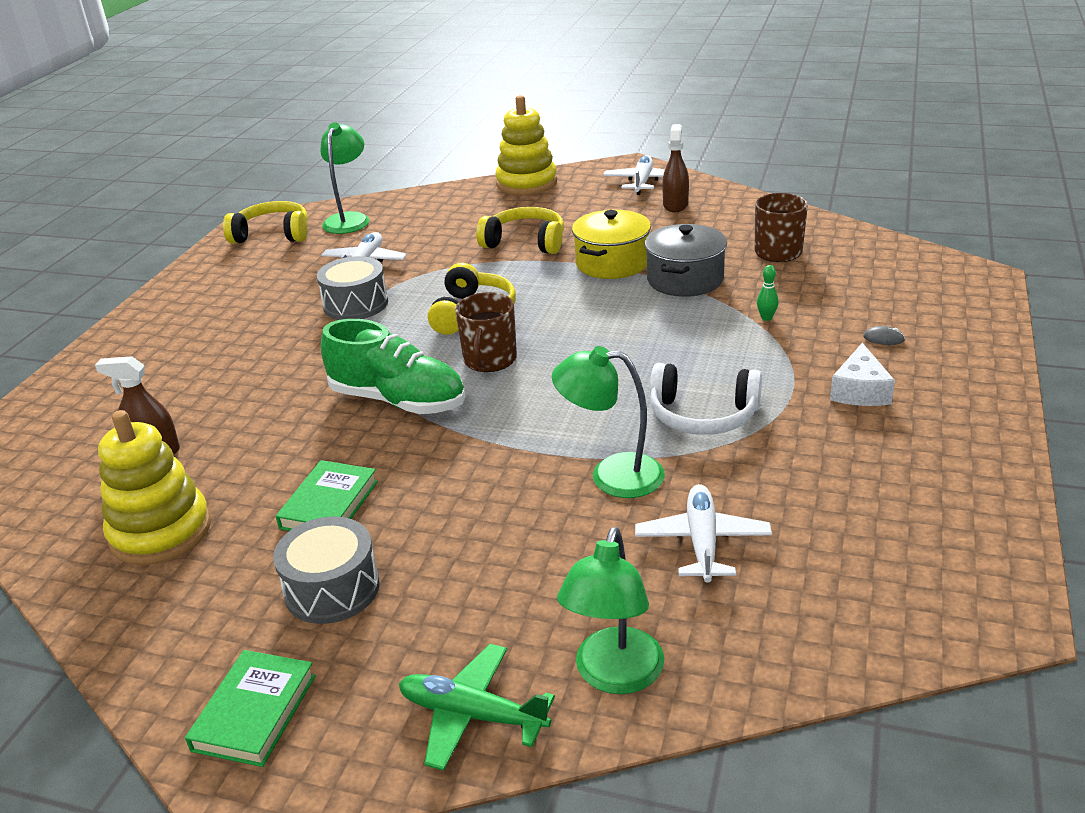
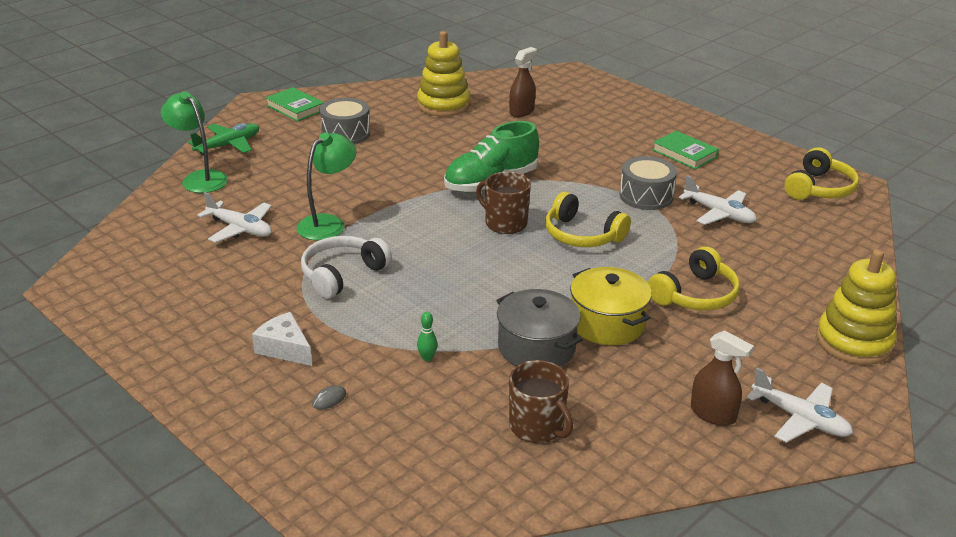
camera: 115 degrees right, 0 degrees up
green book [276,460,378,531] -> green book moved to [652,131,719,169]
green lamp [320,122,369,234] -> none

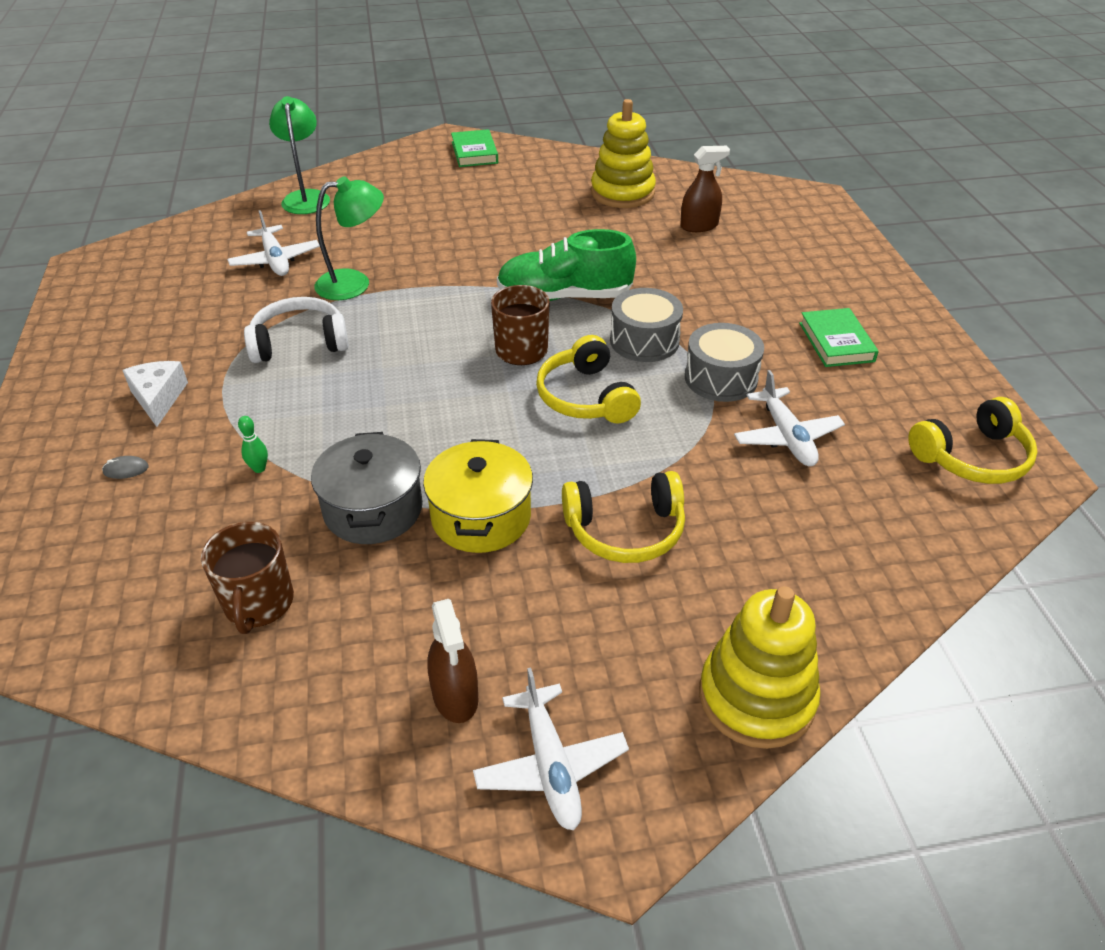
camera: 35 degrees right, 10 degrees up
green plane [188,123,259,155] -> none
grey drum [319,98,370,144] -> grey drum moved to [610,288,683,362]

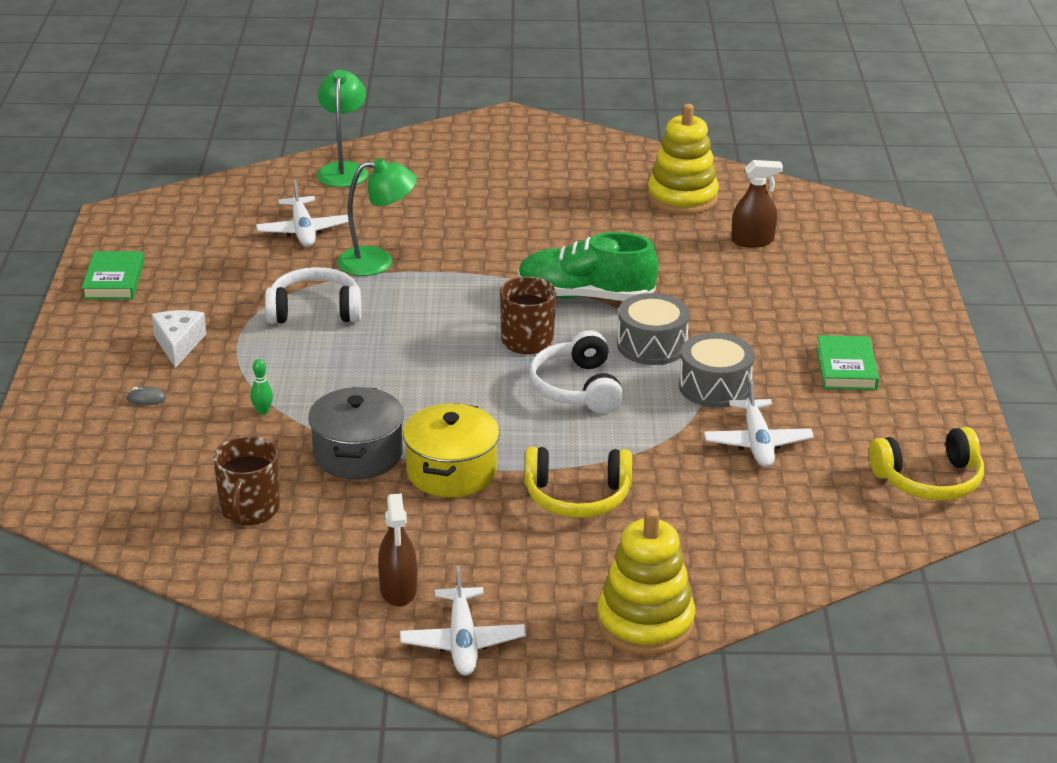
camera: 10 degrees right, 10 degrees down
green book [451,129,498,167] -> green book moved to [82,251,144,299]
yellow headphones [536,335,641,424] -> white headphones [529,330,623,413]

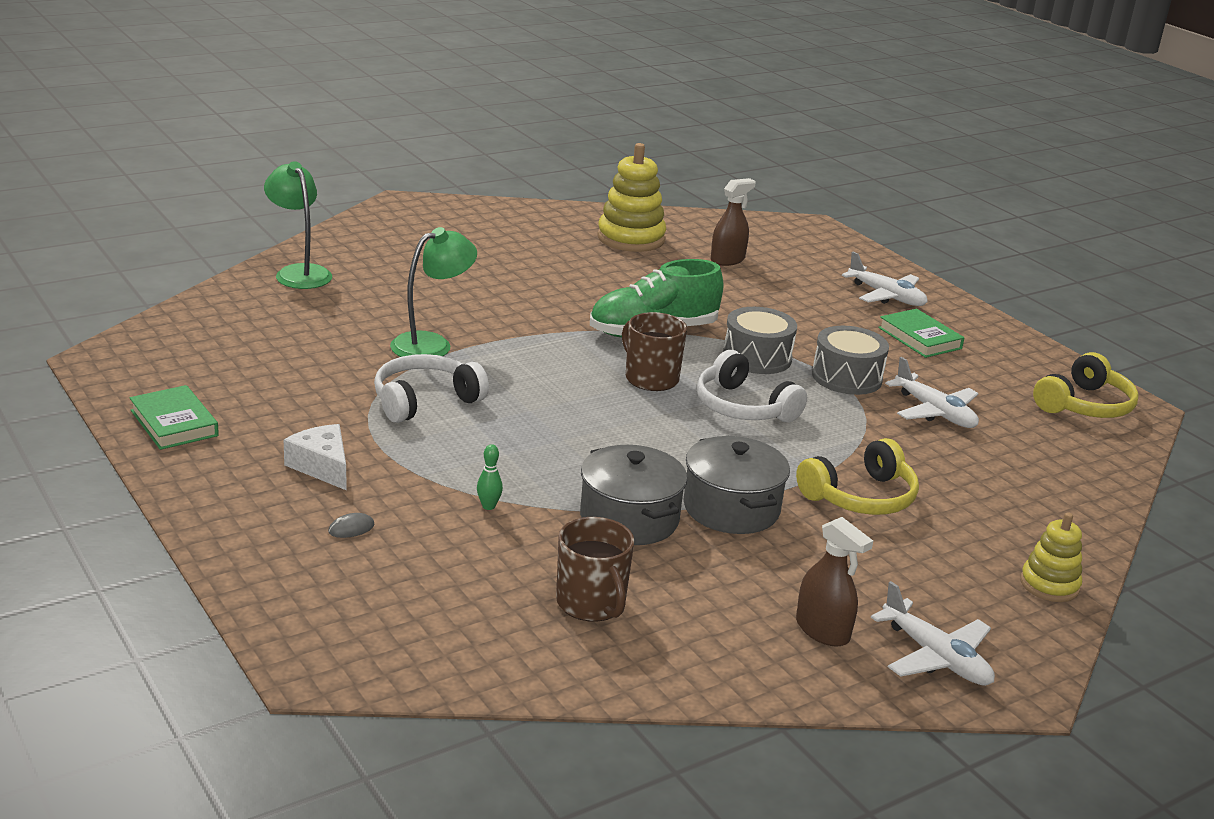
camera: 35 degrees left, 5 degrees down
white plane [256,180,349,247] -> white plane moved to [842,252,928,306]
yellow pot [403,403,500,497] -> grey pot [683,436,790,534]
yellow stacking toy [597,508,695,655] -> yellow stacking toy [1020,512,1082,602], size x0.59

